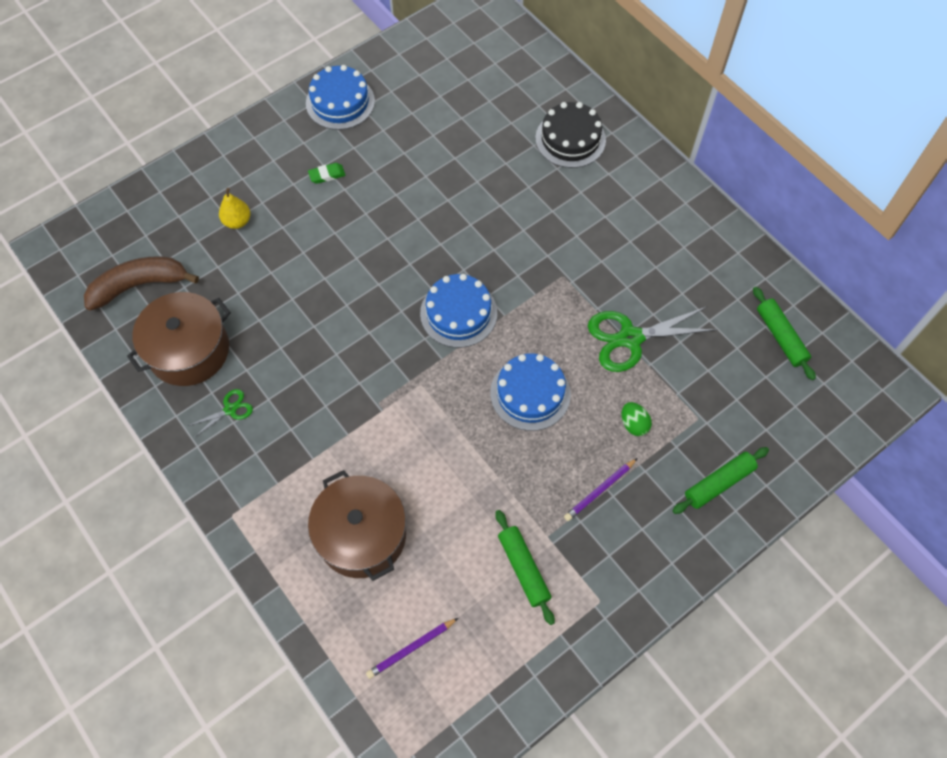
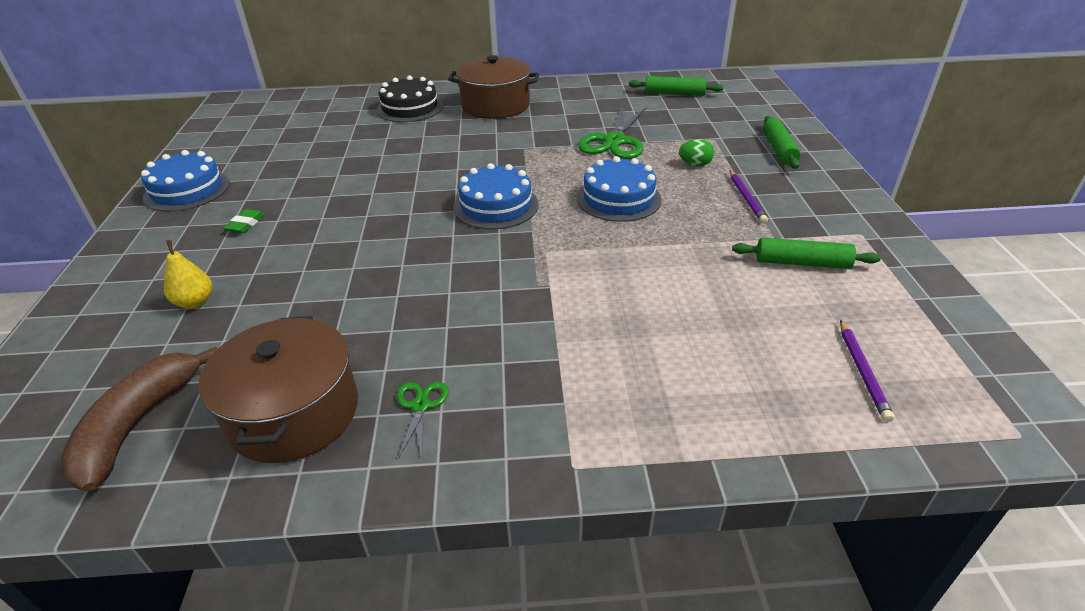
camera: 55 degrees left, 25 degrees down
brown pot [308,470,406,581] -> brown pot moved to [448,55,539,119]

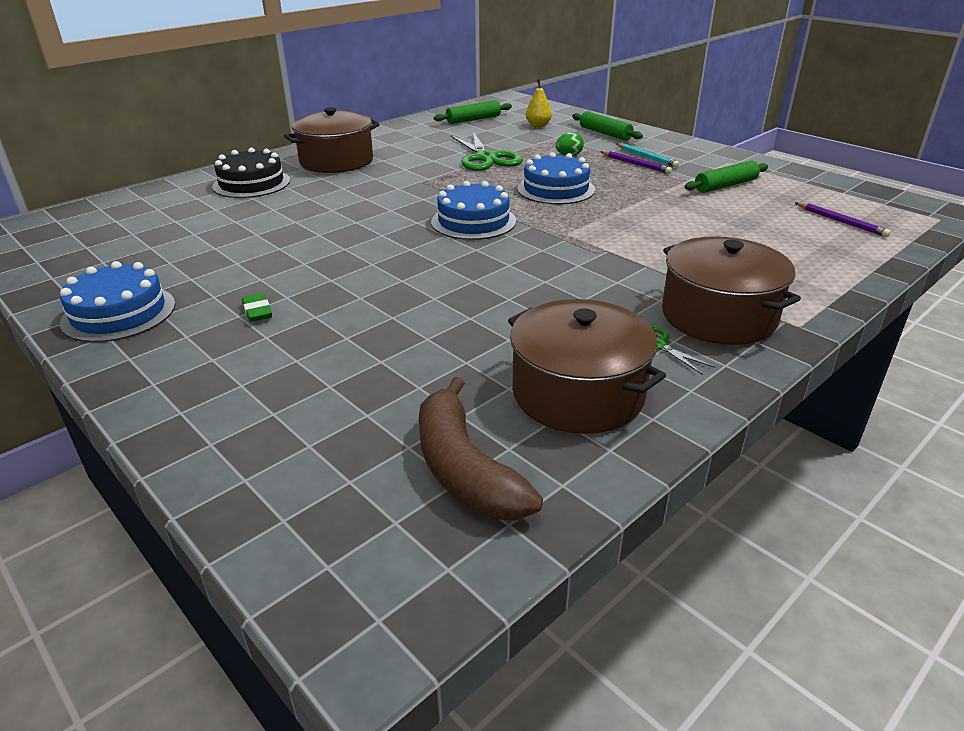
camera: 40 degrees left, 5 degrees down
yellow pear [164,240,212,309] -> yellow pear moved to [526,79,552,127]
none -> turquoise pencil [616,143,680,168]
none -> brown pot [662,236,801,345]

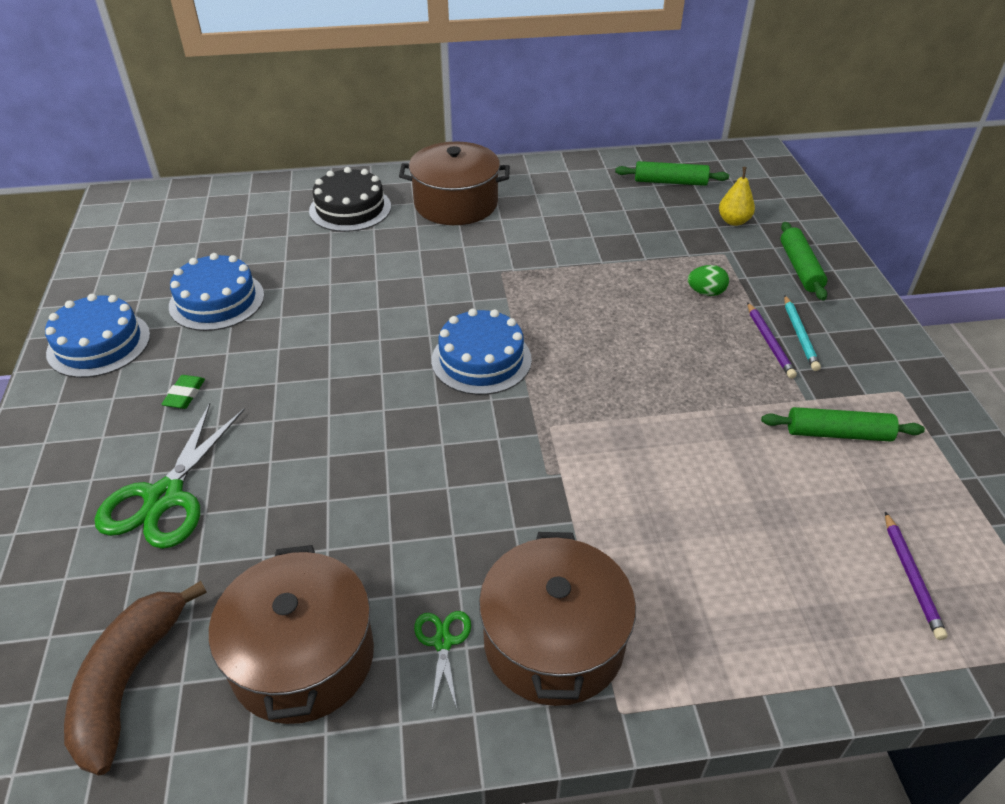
camera: 35 degrees right, 10 degrees up
green scissors [451,132,523,171] -> green scissors moved to [95,403,245,549]
blue cake [517,152,595,204] -> blue cake moved to [169,253,264,331]

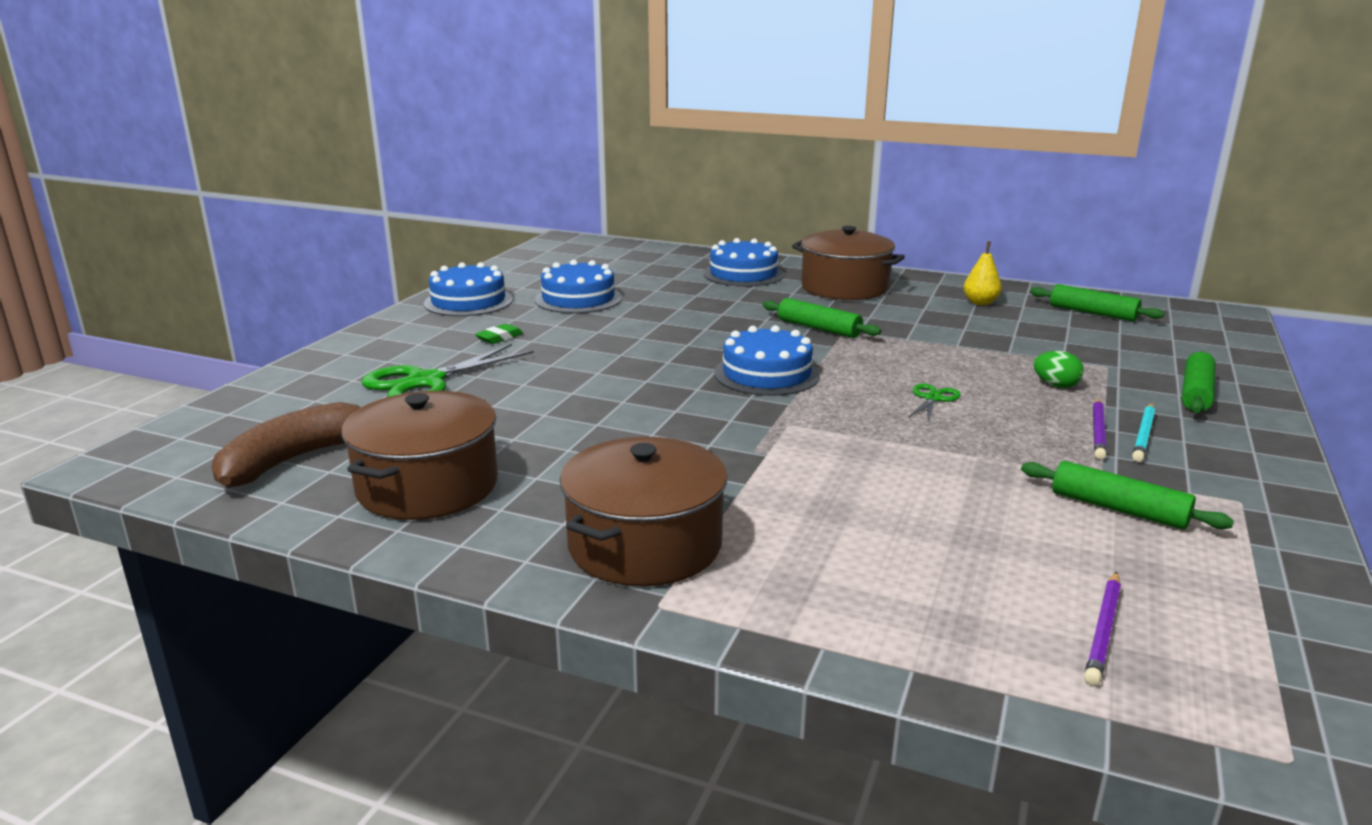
camera: 30 degrees right, 20 degrees down
black cake [309,167,391,232] -> blue cake [703,238,784,287]
green scissors [414,611,471,709] -> green scissors moved to [908,384,961,423]
yellow pear [719,167,755,226] -> yellow pear moved to [963,241,1002,305]
none -> green rolling pin [763,298,881,338]

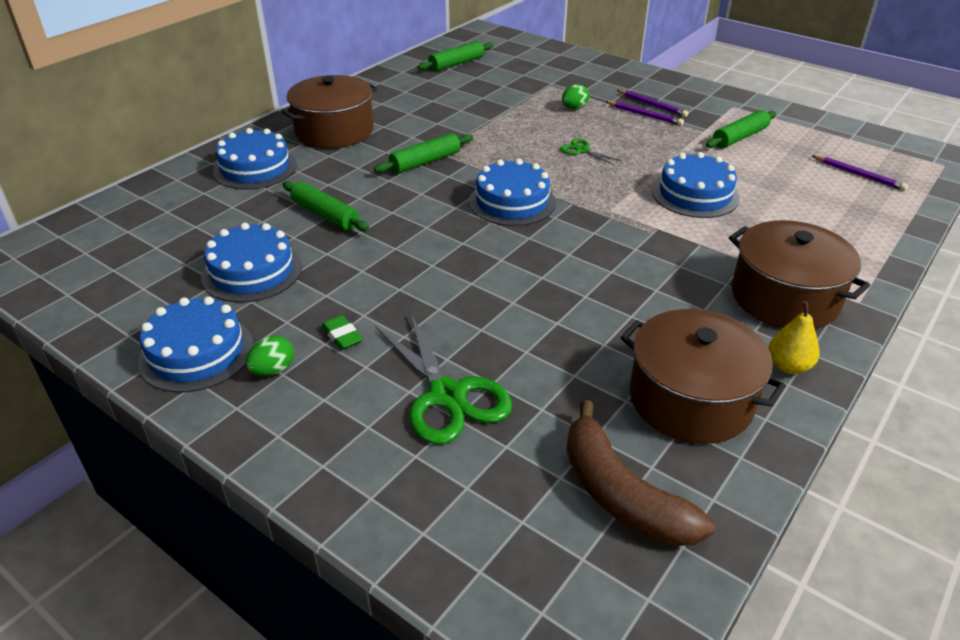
camera: 75 degrees left, 15 degrees up
yellow pear [963,241,1002,305] -> yellow pear moved to [769,301,820,374]
turquoise pencil [1132,403,1155,462] -> purple pencil [617,90,688,117]
green rolling pin [1182,351,1216,413] -> green rolling pin moved to [283,181,369,232]
none -> green egg [246,335,294,376]
none -> blue cake [652,152,740,218]

